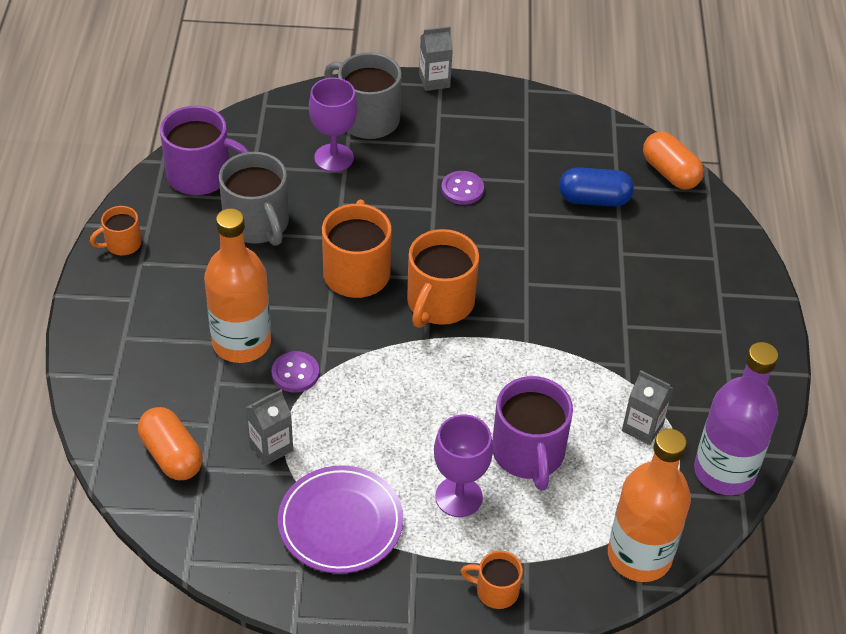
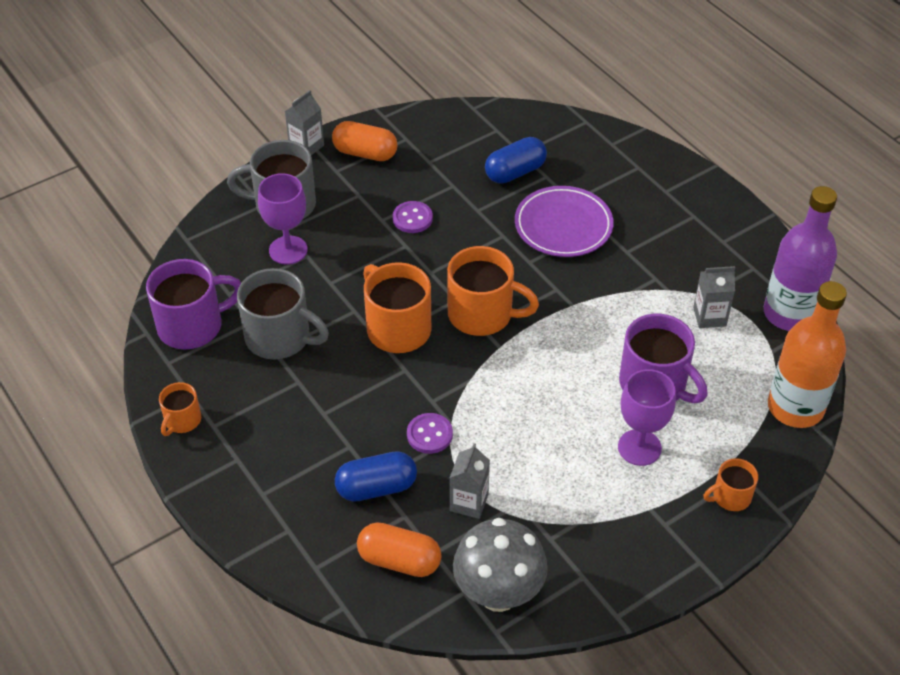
camera: 35 degrees left, 0 degrees up
orange bottle [204,208,271,363] -> none
purple plate [278,465,403,574] -> purple plate moved to [515,186,614,257]
orange mug [407,229,479,328] -> orange mug turned 60 degrees counterclockwise [447,246,539,336]
orange capsule [643,131,704,190] -> orange capsule moved to [332,121,398,161]
none -> blue capsule [335,451,417,502]
none -> grey mushroom [453,518,548,612]

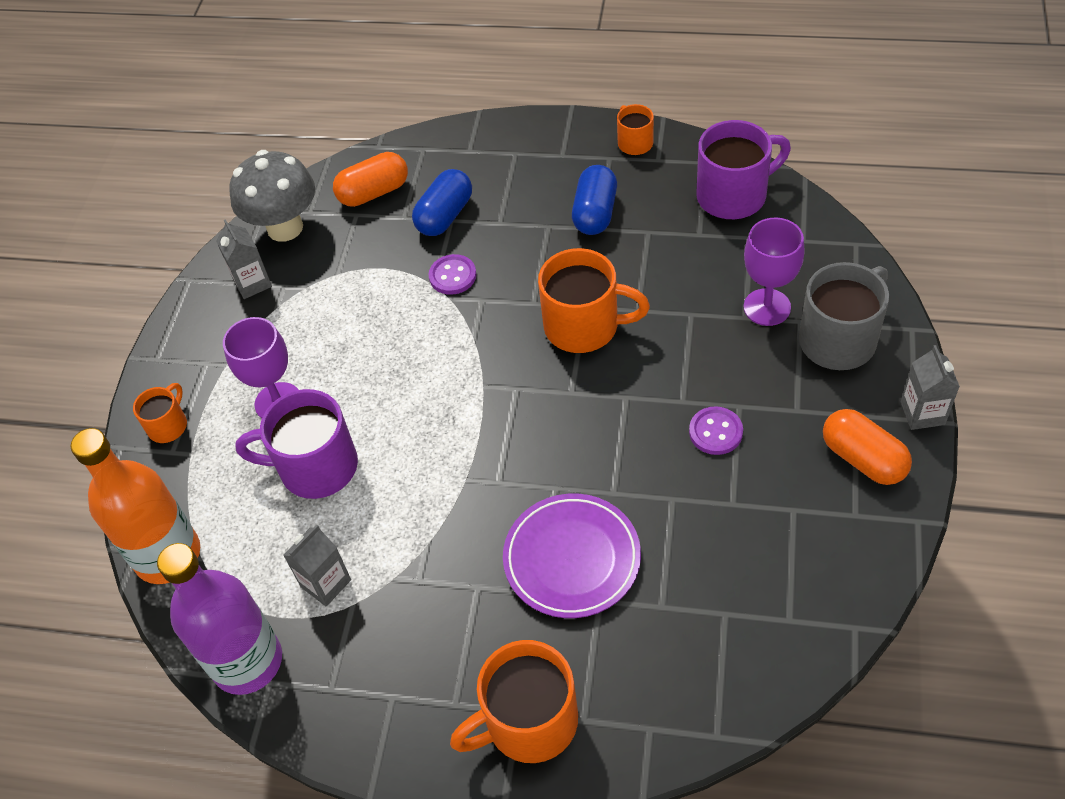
camera: 140 degrees right, 5 degrees up
purple mug [146,259,241,349] -> purple mug turned 135 degrees counterclockwise [696,120,791,219]
grey mug [237,268,329,360] -> none
orange capsule [332,121,398,161] -> orange capsule turned 75 degrees clockwise [823,409,912,485]
orange mug [447,246,539,336] -> orange mug moved to [450,640,578,763]
grey carton [450,443,490,519] -> grey carton moved to [216,219,272,299]
blue capsule [485,137,547,184] -> blue capsule moved to [572,165,617,235]

